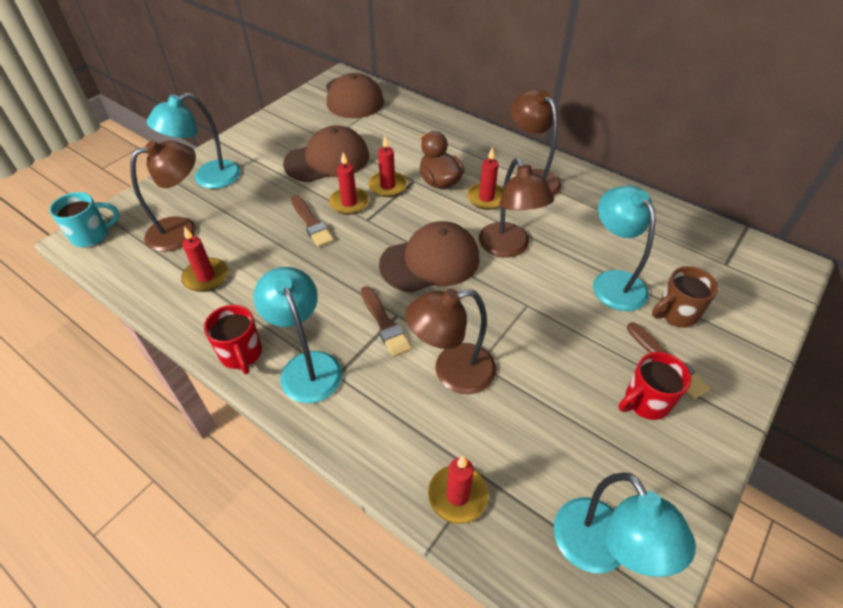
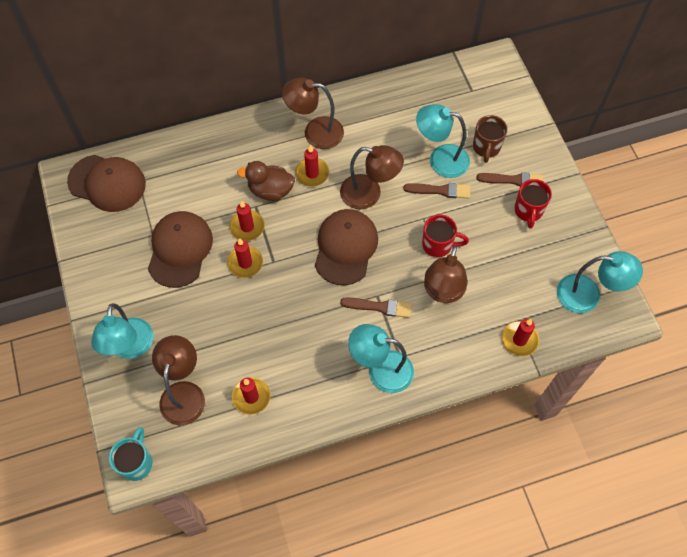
camera: 55 degrees left, 15 degrees up
red mug [204,305,262,374] -> red mug moved to [422,215,469,258]
brown brush [291,195,334,247] -> brown brush moved to [403,183,470,199]

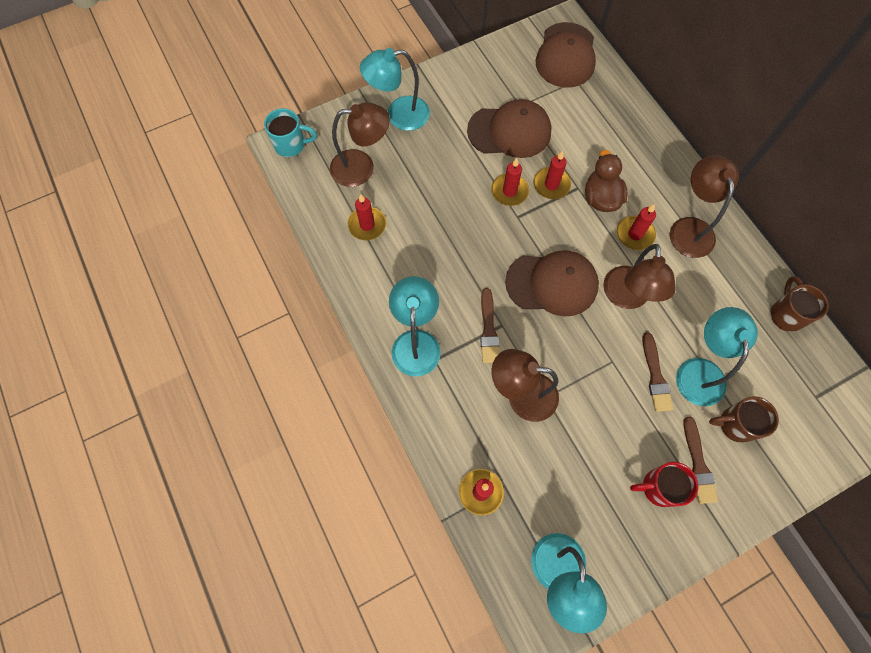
camera: 80 degrees right, 5 degrees up
red mug [422,215,469,258] -> none
none -> brown mug [770,276,829,332]

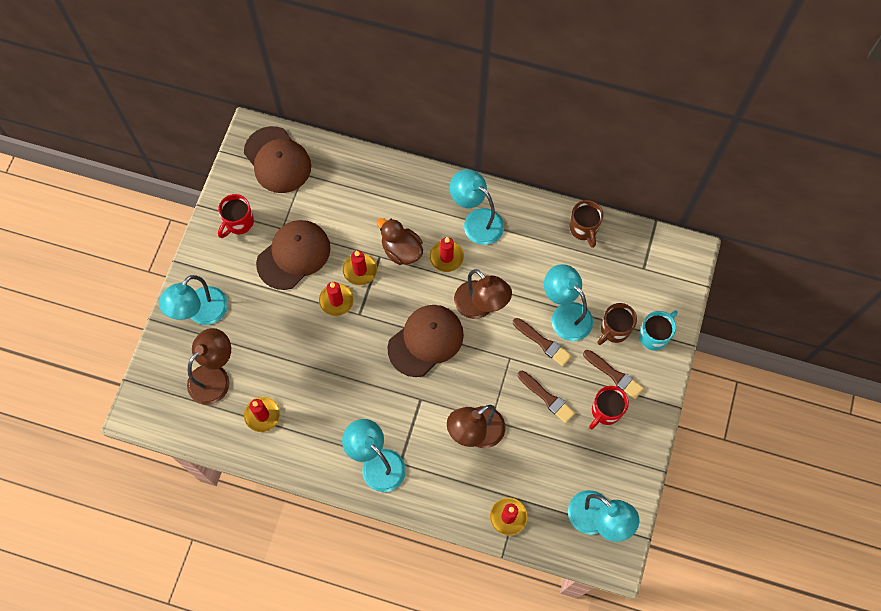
camera: 45 degrees left, 0 degrees up
turquoise mug [264,108,317,157] -> turquoise mug moved to [639,310,678,351]
brown brush [480,288,500,363] -> brown brush moved to [517,371,576,423]
brown lamp [670,155,739,258] -> turquoise lamp [450,169,504,245]
brown mug [770,276,829,332] -> brown mug turned 150 degrees counterclockwise [569,200,603,248]
none -> red mug [218,194,254,238]

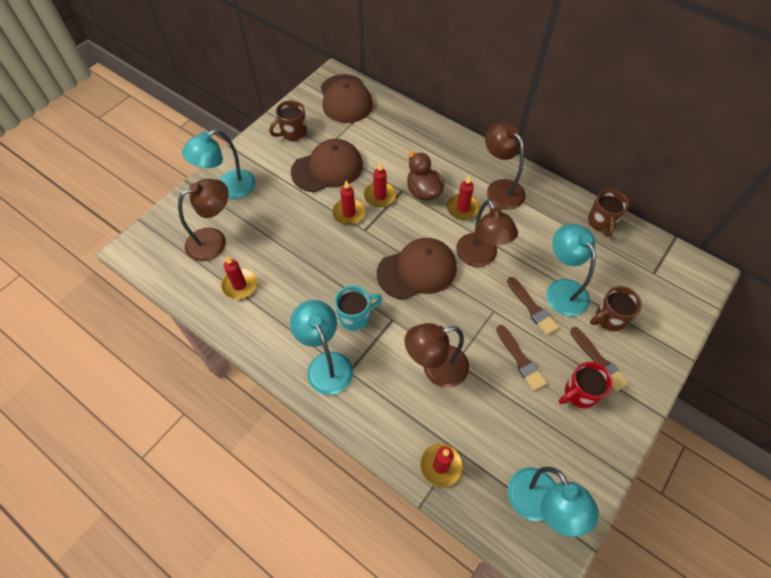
camera: 20 degrees right, 10 degrees down
red mug [218,194,254,238] -> brown mug [269,100,307,141]
turquoise lamp [450,169,504,245] -> brown lamp [485,122,525,210]
turquoise mug [639,310,678,351] -> turquoise mug moved to [335,286,383,331]

